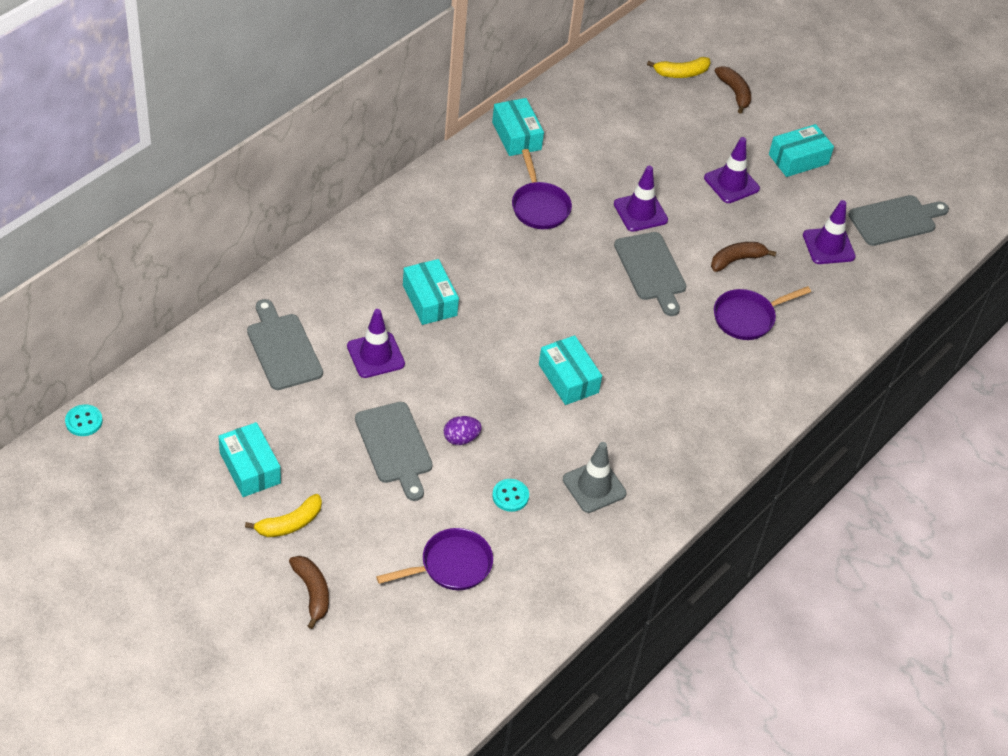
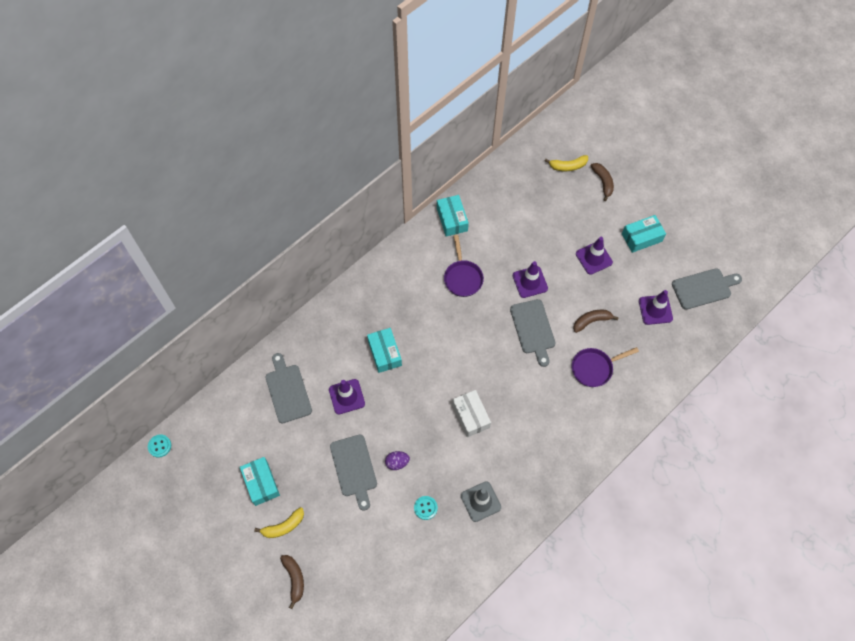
camera: 10 degrees right, 15 degrees up
purple pan [376,528,493,590] -> none
turquoise box [539,335,602,405] -> white box [452,390,491,437]

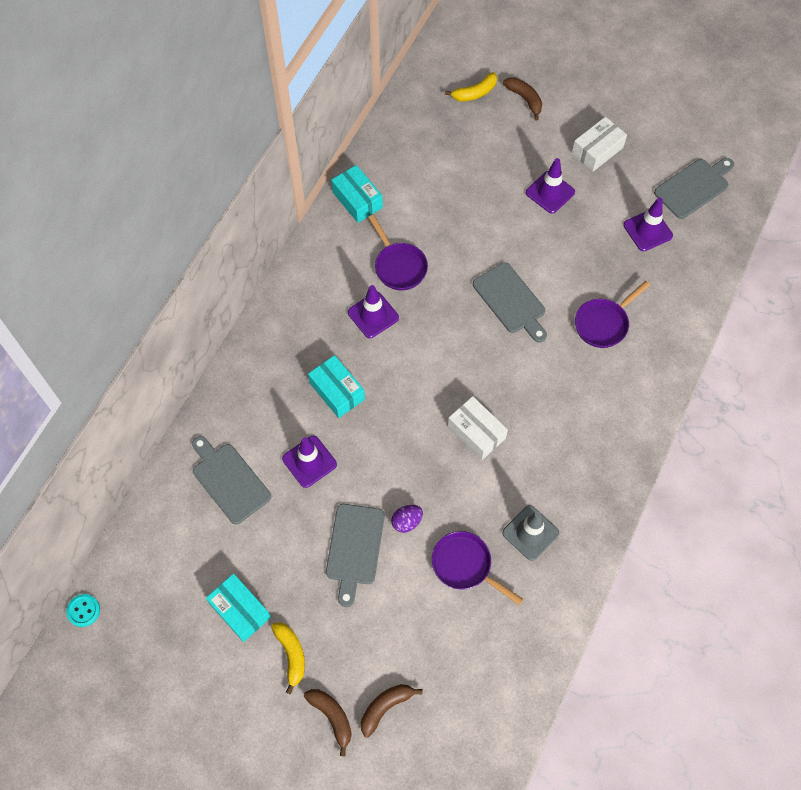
camera: 20 degrees left, 0 degrees up
yellow banana [254,507,304,538] -> yellow banana turned 60 degrees counterclockwise [271,622,305,694]
grey cutting board [330,434,377,511] -> grey cutting board turned 45 degrees clockwise [326,504,385,607]
turquoise button [414,496,438,520] -> purple pan [432,531,523,605]
purple traffic cone [513,261,548,298] -> purple traffic cone moved to [348,285,399,338]
brown banana [573,310,619,333] -> brown banana moved to [361,684,423,738]
turquoise box [622,215,666,253] -> white box [572,117,627,172]

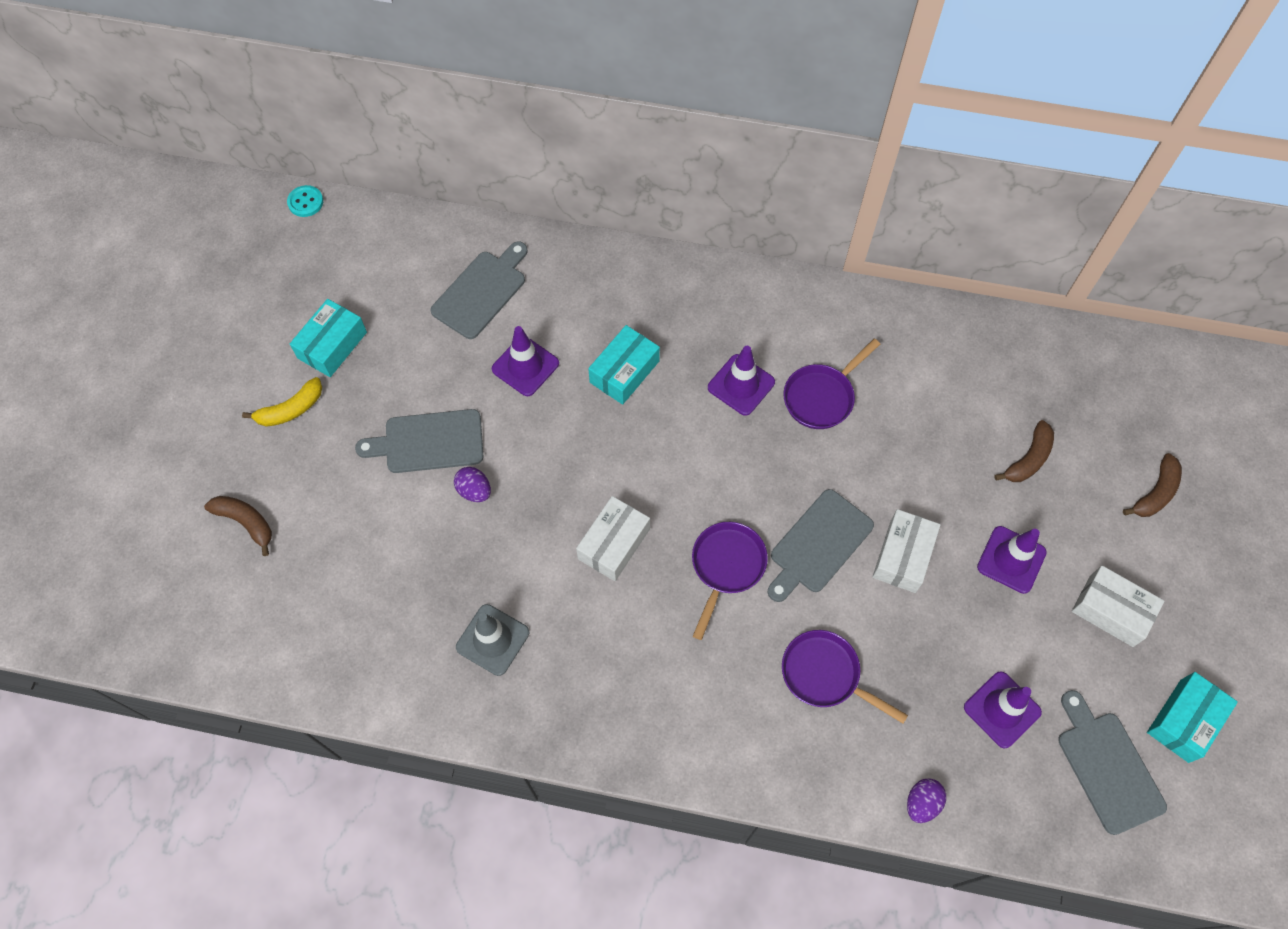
camera: 75 degrees right, 0 degrees up
brown banana [304,689,352,756] -> brown banana moved to [994,420,1054,482]
turquoise box [331,165,383,223] -> turquoise box moved to [1147,672,1238,763]
purple pan [432,531,523,605] -> purple pan moved to [692,522,768,640]
yellow banana [445,72,497,102] -> none
grey cutting board [654,158,734,219] -> grey cutting board turned 150 degrees counterclockwise [1058,690,1167,835]
none -> white box [872,509,941,593]
none -> purple egg [907,778,946,823]

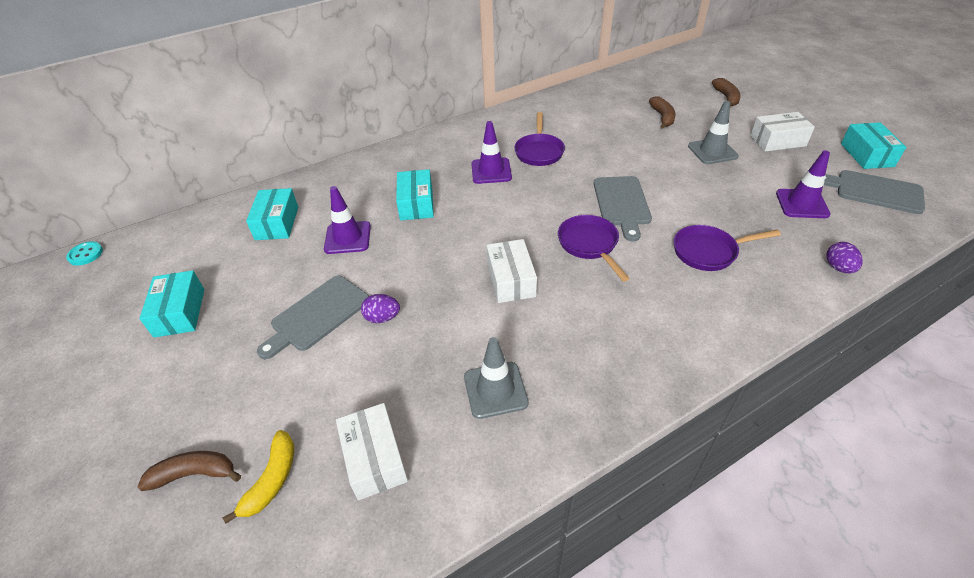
camera: 40 degrees left, 20 degrees down
yellow banana [242,377,322,427] -> yellow banana moved to [223,430,294,524]
grey cutting board [430,242,528,339] -> turquoise box [246,188,298,240]
white box [872,509,941,593] -> white box moved to [336,403,408,500]
purple traffic cone [977,526,1047,594] -> grey traffic cone [688,101,738,164]

